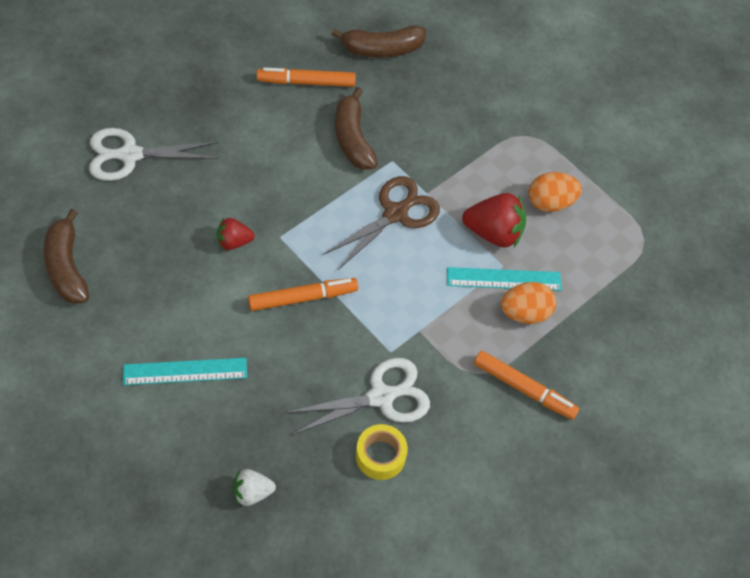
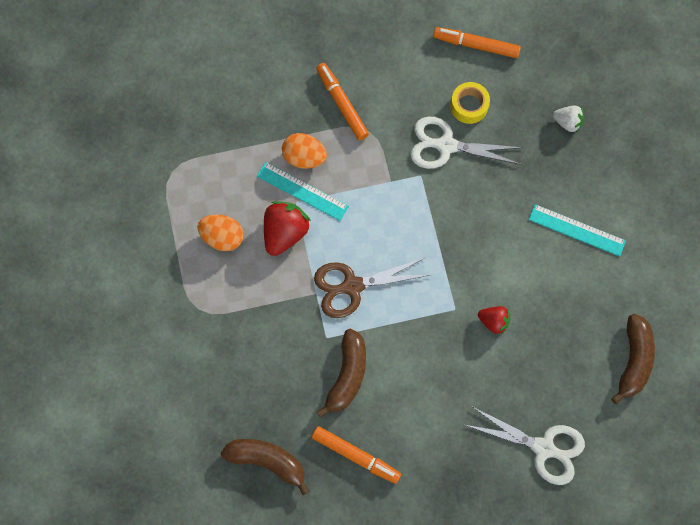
camera: 145 degrees left, 15 degrees up
orange marker [248,278,358,311] -> orange marker moved to [433,27,521,58]
red strawberry [462,193,526,248] -> red strawberry turned 75 degrees clockwise [264,201,311,256]

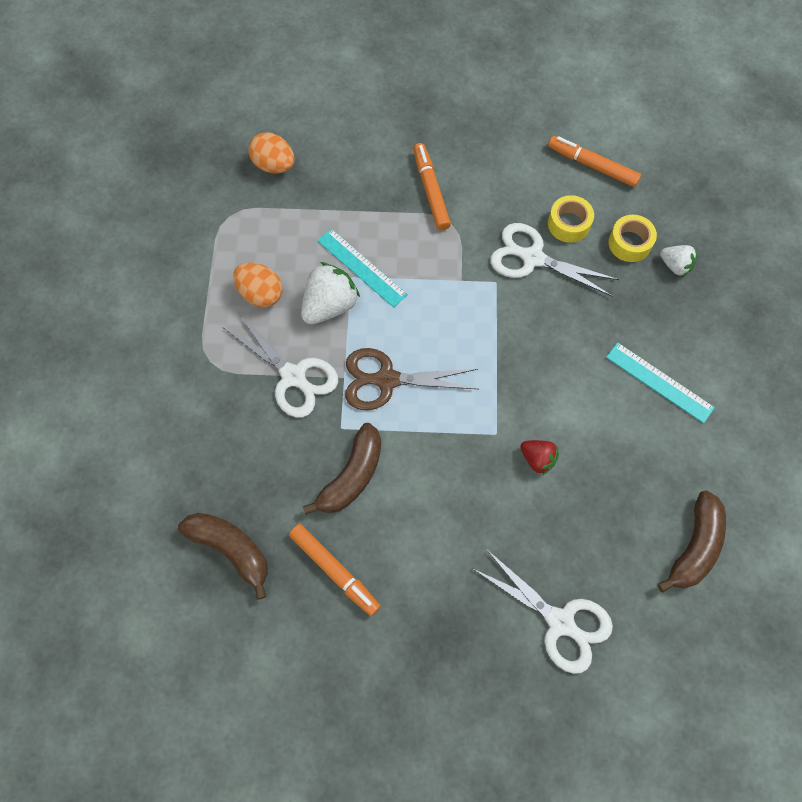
camera: 15 degrees right, 5 degrees down
red strawberry [264,201,311,256] -> white strawberry [301,262,360,324]
orange egg [282,133,327,169] -> orange egg moved to [248,132,295,174]
none -> white scissors [222,314,338,417]
none -> yellow tape [608,215,657,262]

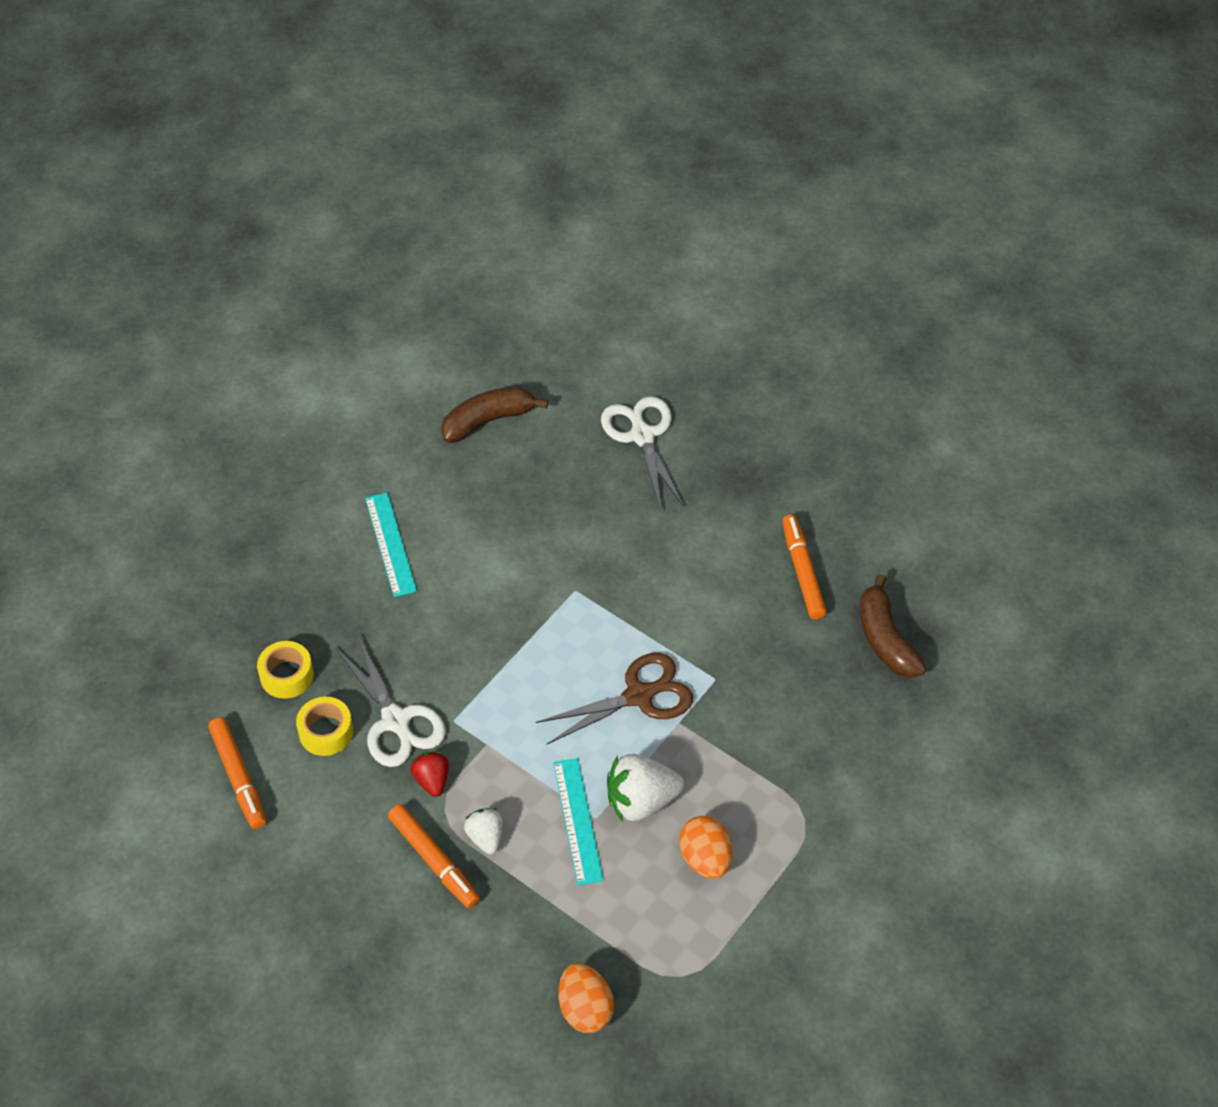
camera: 145 degrees left, 15 degrees down
white scissors [222,314,338,417] -> none
brown banana [303,423,381,515] -> none
brown scissors [345,348,478,410] -> brown scissors turned 60 degrees counterclockwise [536,653,693,745]
orange marker [413,143,451,230] -> orange marker turned 60 degrees counterclockwise [388,804,480,908]
red strawberry [520,440,559,475] -> red strawberry moved to [410,752,449,797]
white strawberry [660,245,697,276] -> white strawberry moved to [464,808,503,854]

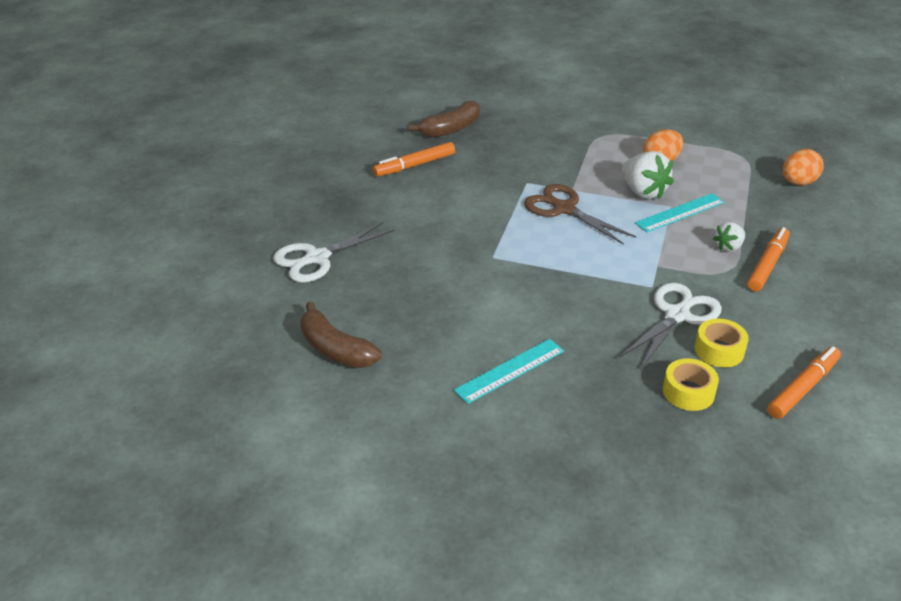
camera: 110 degrees left, 15 degrees down
red strawberry [410,752,449,797] -> none

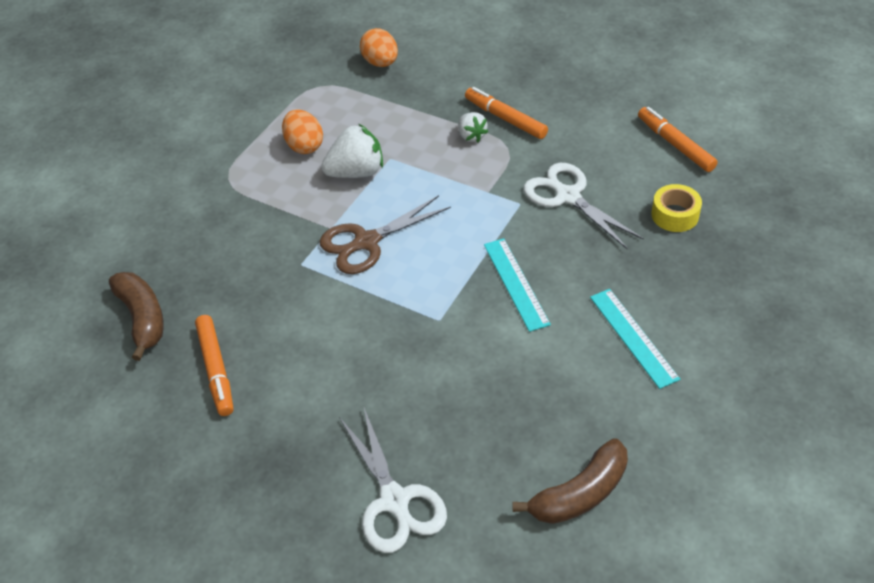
camera: 75 degrees left, 10 degrees up
turquoise ruler [635,193,725,232] -> turquoise ruler moved to [484,238,551,332]
yellow tape [695,319,749,367] -> none

